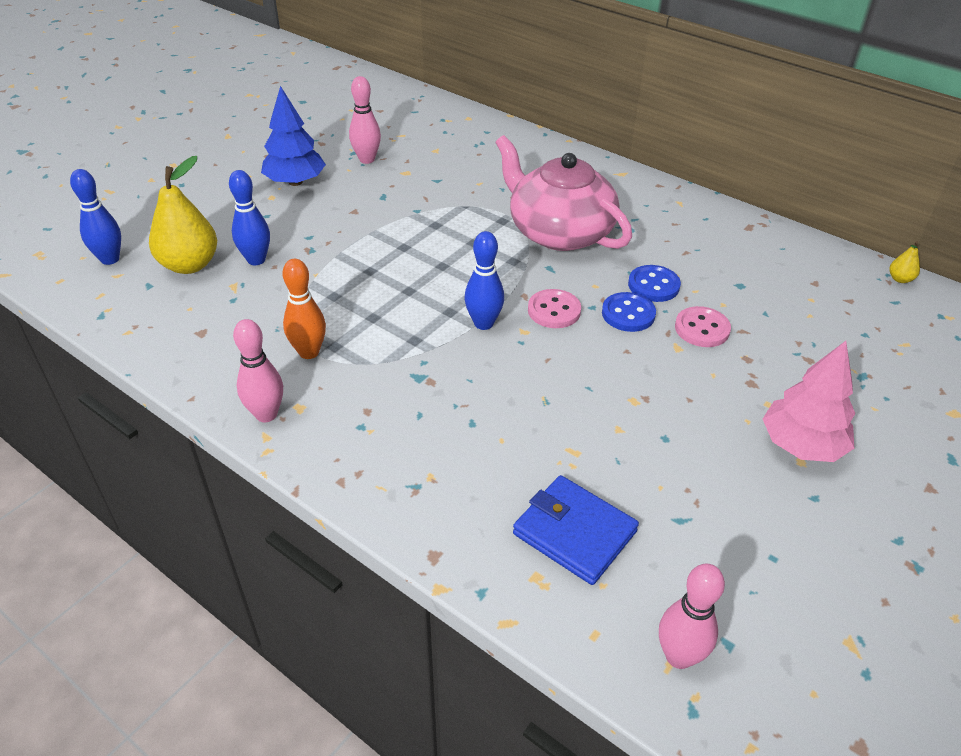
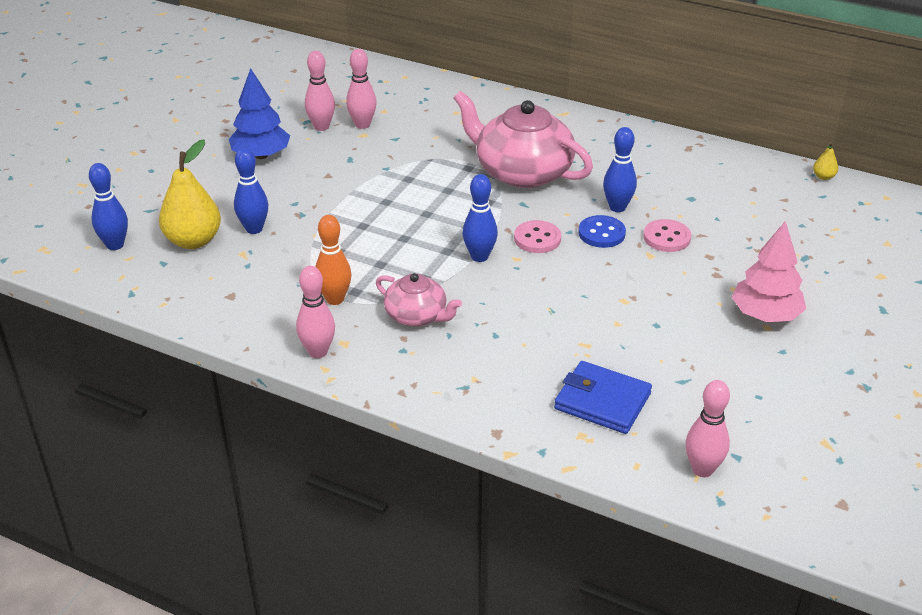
camera: 10 degrees left, 5 degrees down
blue button [628,265,681,302] -> blue bowling pin [603,127,637,212]
none -> pink bowling pin [346,49,377,129]
none -> pink teapot [376,273,462,326]

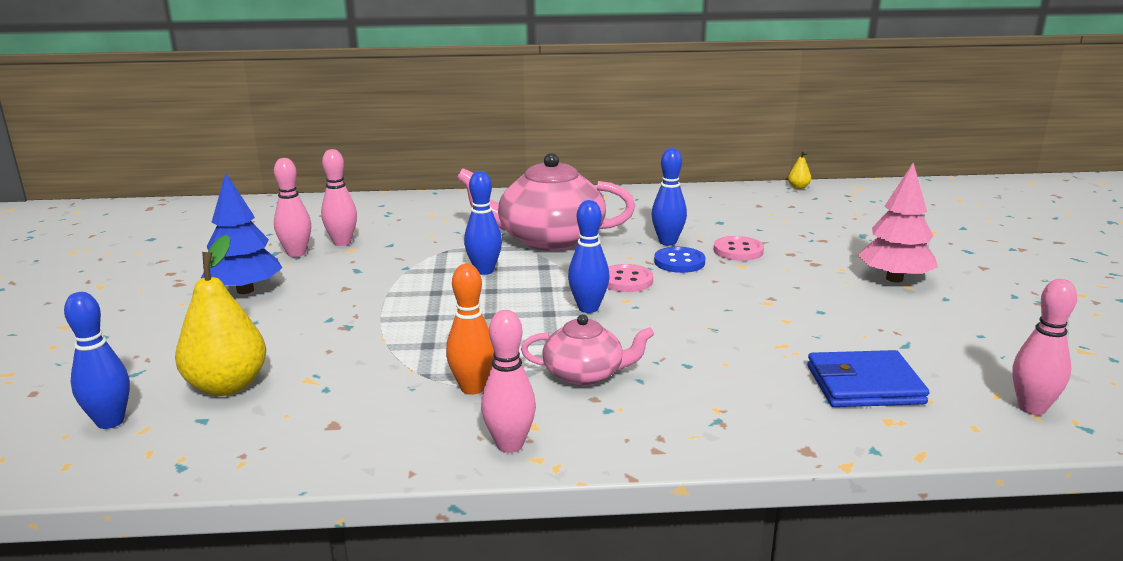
camera: 30 degrees left, 15 degrees down
blue bowling pin [234,148,268,234] -> blue bowling pin moved to [464,171,502,275]

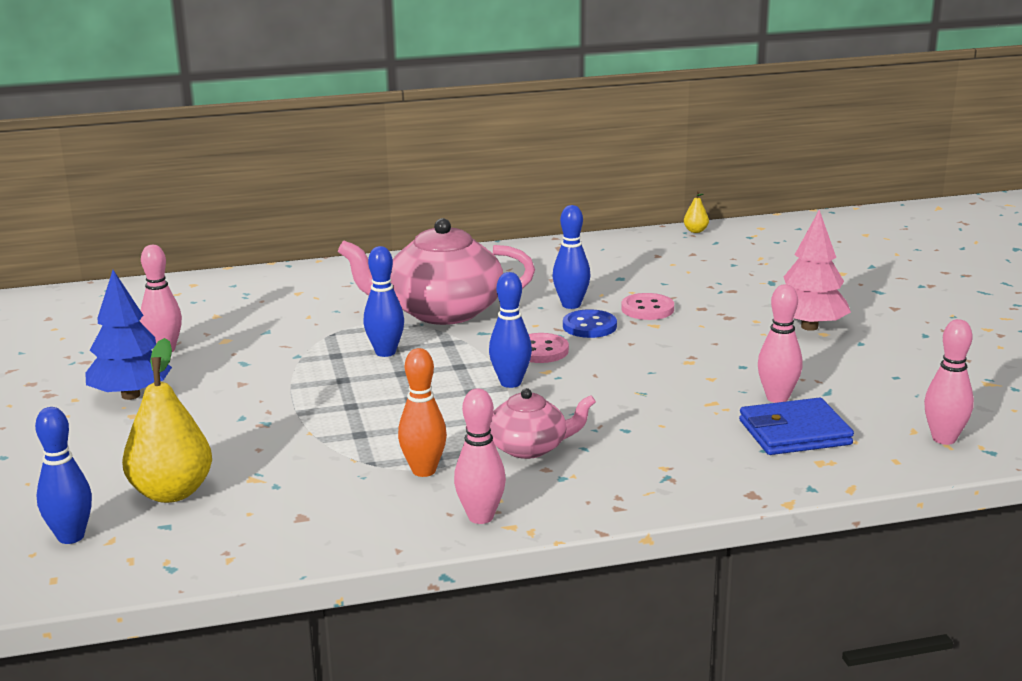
camera: 10 degrees left, 0 degrees up
pink bowling pin [321,149,357,246] -> pink bowling pin moved to [758,284,803,403]

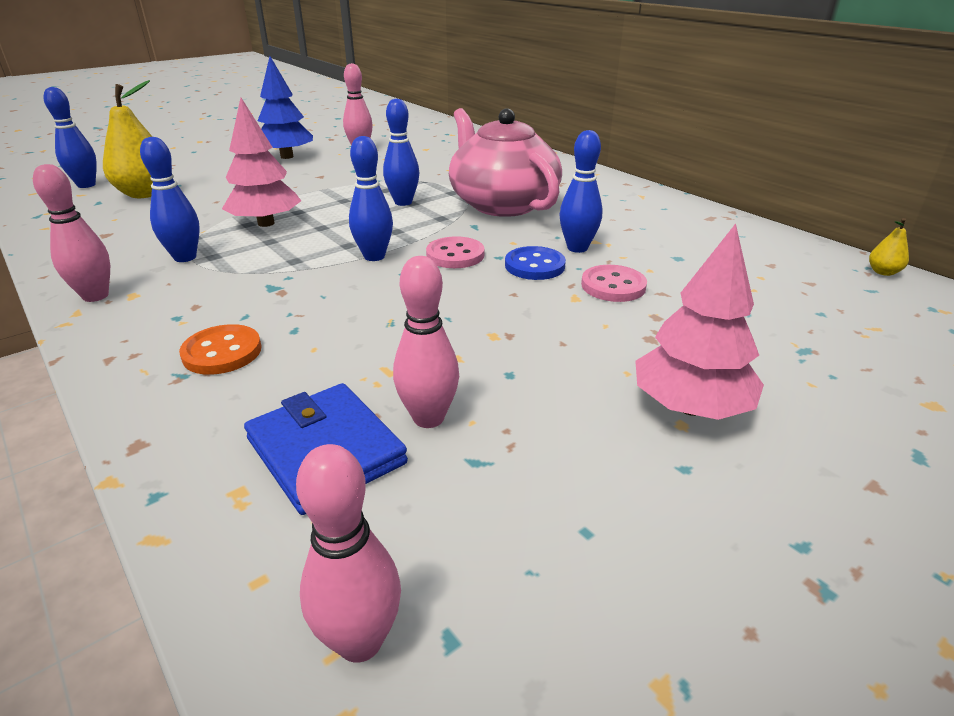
camera: 65 degrees right, 10 degrees up
orange bowling pin [398,348,447,477] -> blue bowling pin [140,137,200,262]
pink teapot [466,388,596,459] -> none
none -> orange button [179,324,261,375]
none -> pink tree [222,98,301,227]

